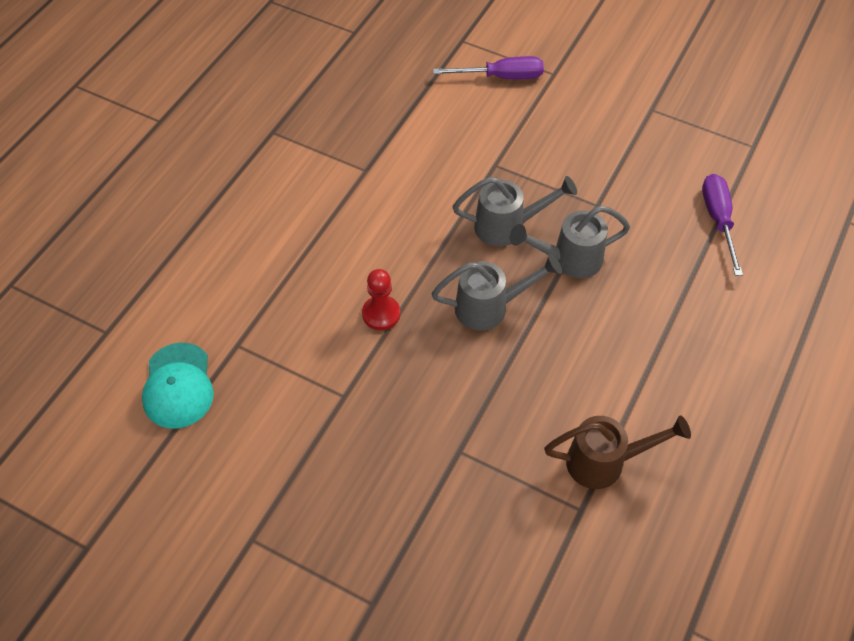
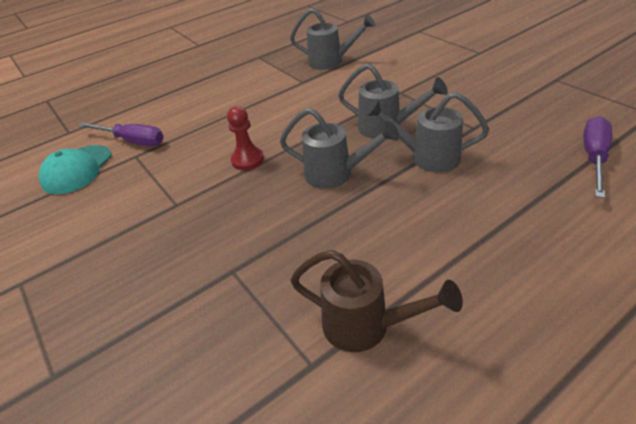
camera: 30 degrees right, 15 degrees down
purple screwdriver [433,56,544,79] -> purple screwdriver moved to [78,123,164,146]
none -> grey watering can [290,8,376,70]

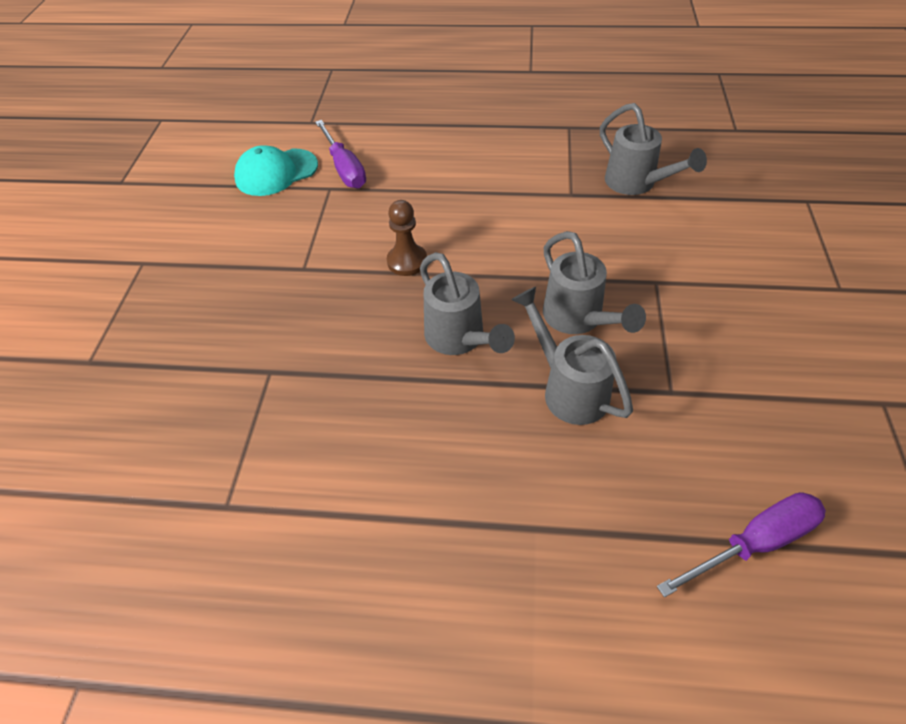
camera: 40 degrees right, 10 degrees up
red pawn [227,106,264,170] -> brown pawn [387,200,427,276]
brown watering can [290,250,463,352] -> none

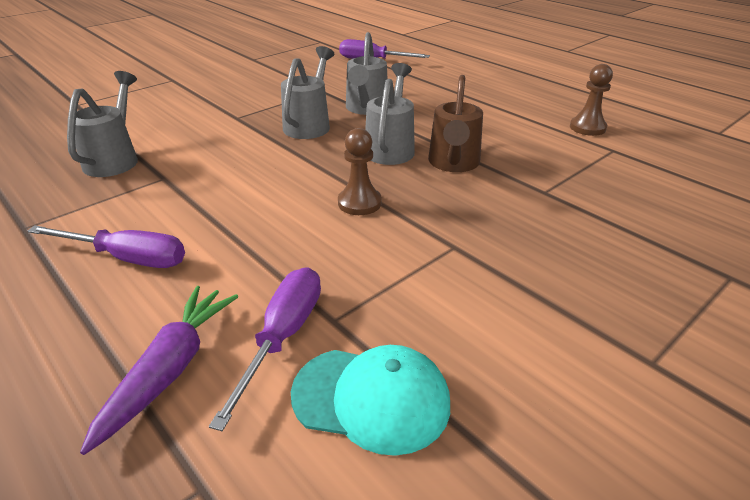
camera: 140 degrees left, 15 degrees down
none -> purple screwdriver [28,225,185,268]
none -> purple carrot [80,286,238,455]
none -> brown watering can [428,75,483,172]
none -> brown pawn [570,64,613,136]

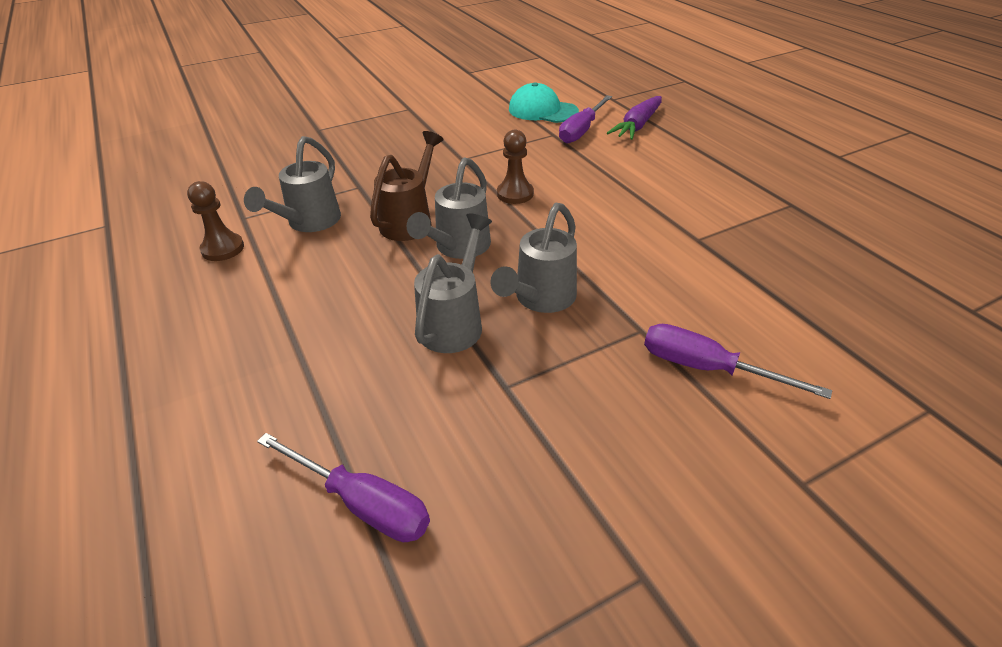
camera: 165 degrees left, 5 degrees up
purple screwdriver [28,225,185,268] -> purple screwdriver moved to [644,324,832,399]
grey watering can [67,71,138,177] -> grey watering can moved to [244,136,341,232]

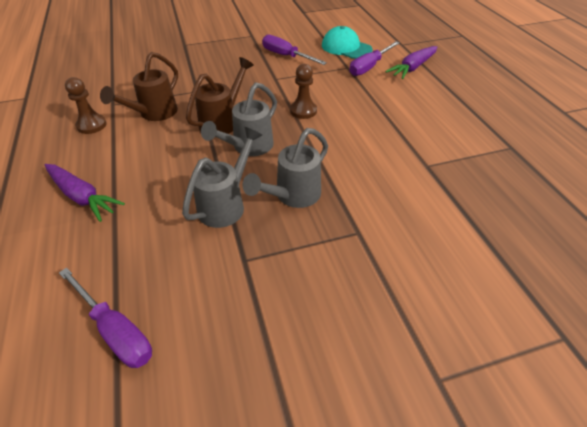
camera: 10 degrees right, 5 degrees up
grey watering can [244,136,341,232] -> brown watering can [100,52,178,121]
purple screwdriver [644,324,832,399] -> purple screwdriver moved to [262,35,327,65]
none -> purple carrot [45,164,125,222]

